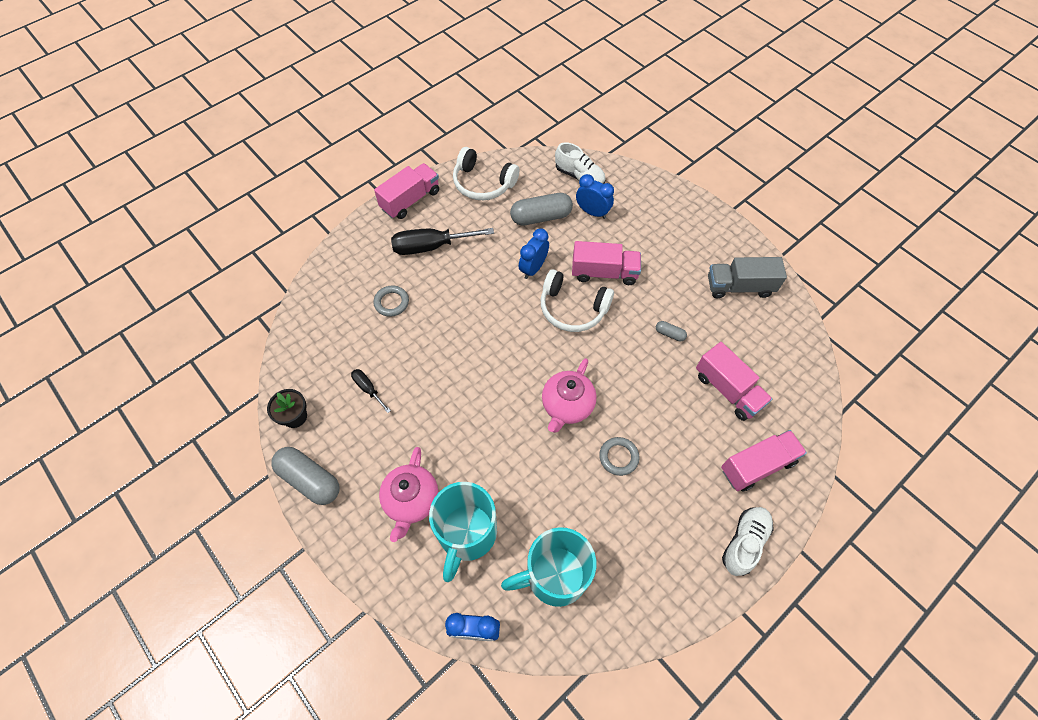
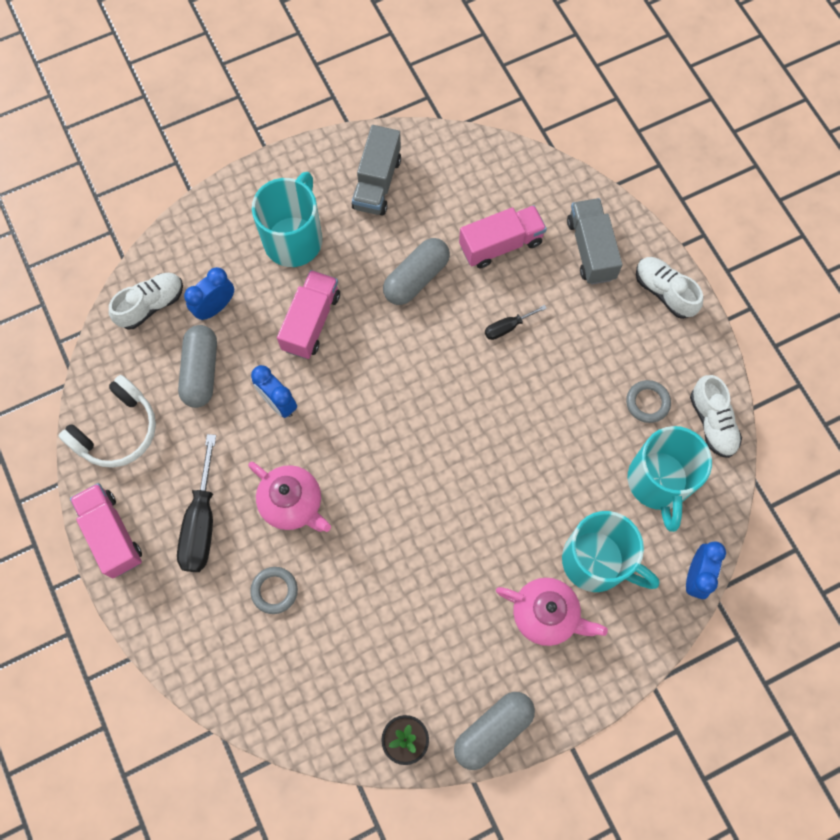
camera: 75 degrees left, 10 degrees up
black screwdriver [351,369,391,413] -> black screwdriver moved to [485,305,547,340]
white headphones [541,269,614,332] -> none
pink teapot [542,358,597,433] -> pink teapot moved to [248,462,331,532]
grey ring [599,437,640,476] -> grey ring moved to [626,380,671,423]
grey capsule [656,321,687,341] -> grey capsule [383,238,450,305], size x2.16
pink truck [721,430,807,492] -> grey truck [567,198,622,285]
none -> turquoise mug [252,172,322,267]
none -> white shoe [690,375,742,458]

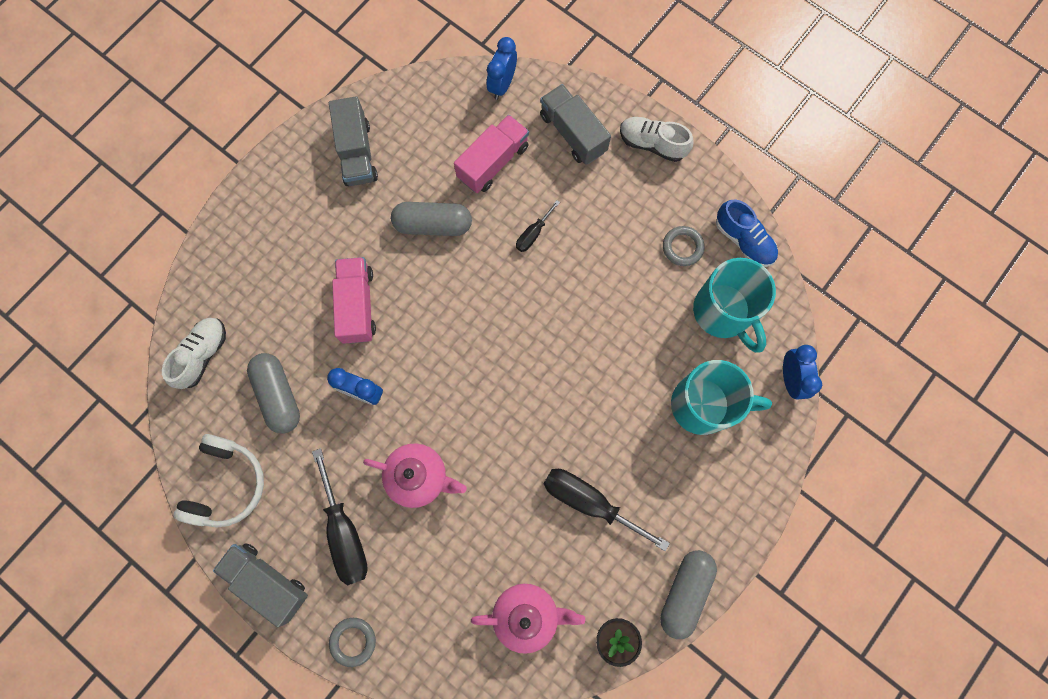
camera: 25 degrees left, 5 degrees up
pink truck [70,483,142,579] -> grey truck [213,543,308,628]
blue clock [184,267,234,320] -> blue clock moved to [487,37,517,100]
grey ring [250,567,298,614] -> grey ring moved to [329,618,376,667]
turquoise mug [252,172,322,267] -> none
grey capsule [383,238,450,305] -> grey capsule turned 75 degrees clockwise [391,202,472,236]
pink teapot [496,578,608,646] -> pink teapot moved to [471,584,585,654]
white shoe [690,375,742,458] -> blue shoe [716,199,778,267]
none -> black screwdriver [544,469,670,551]

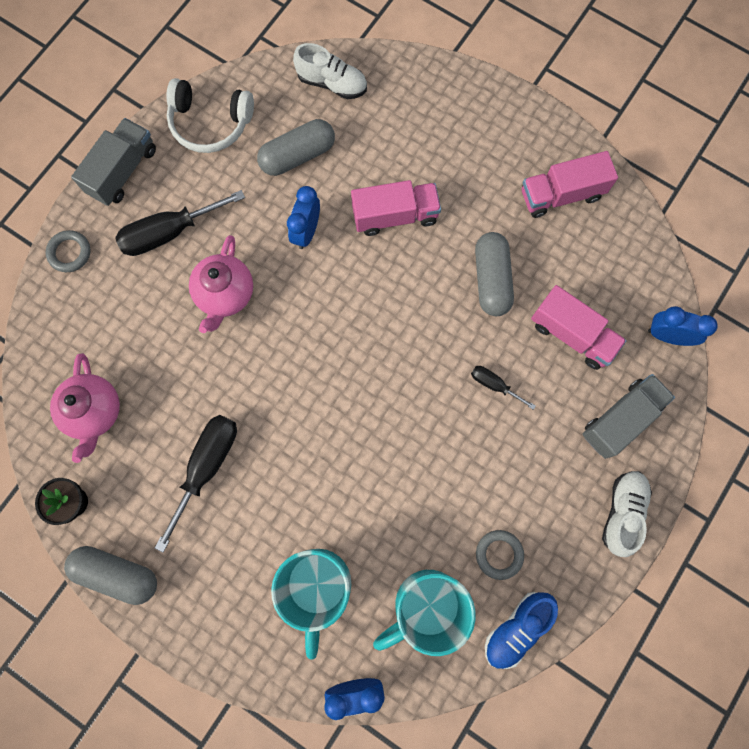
camera: 85 degrees right, 0 degrees up
grey truck [329,96,378,186] -> pink truck [522,151,618,218]

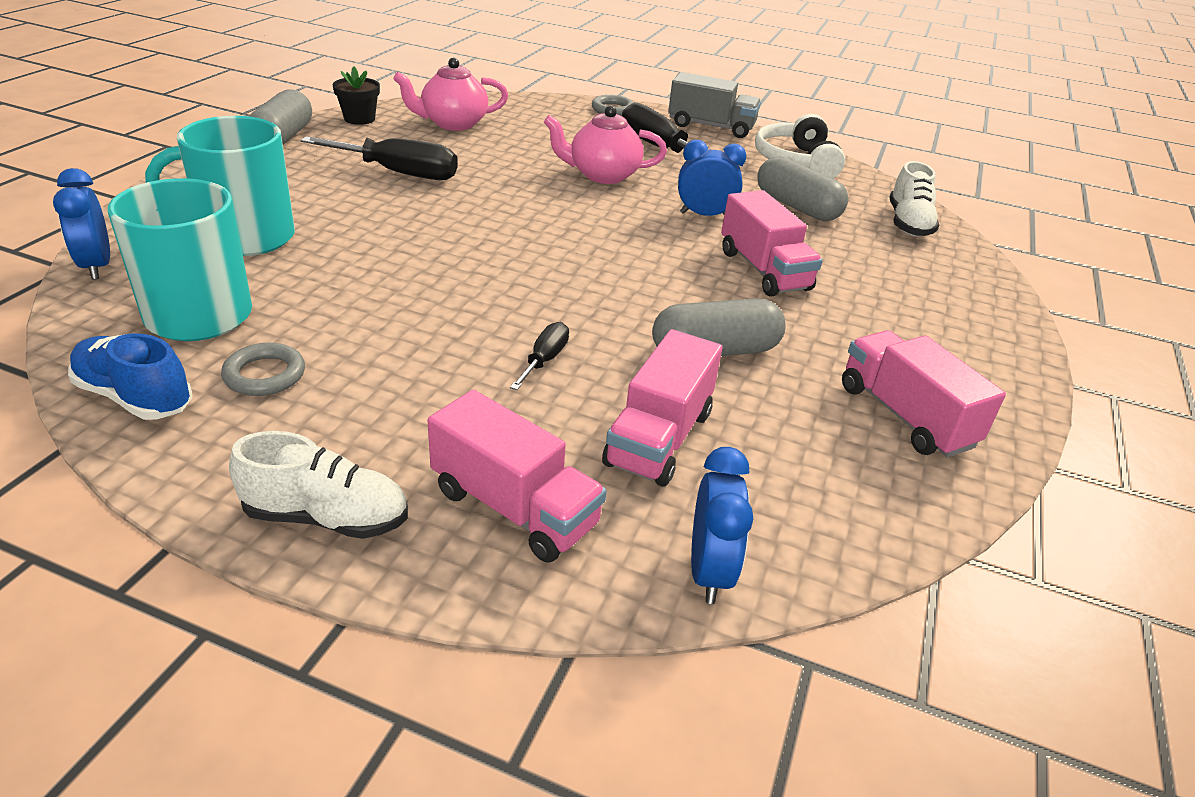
camera: 75 degrees right, 40 degrees down
grey truck [582,374,675,459] -> pink truck [427,390,607,563]

